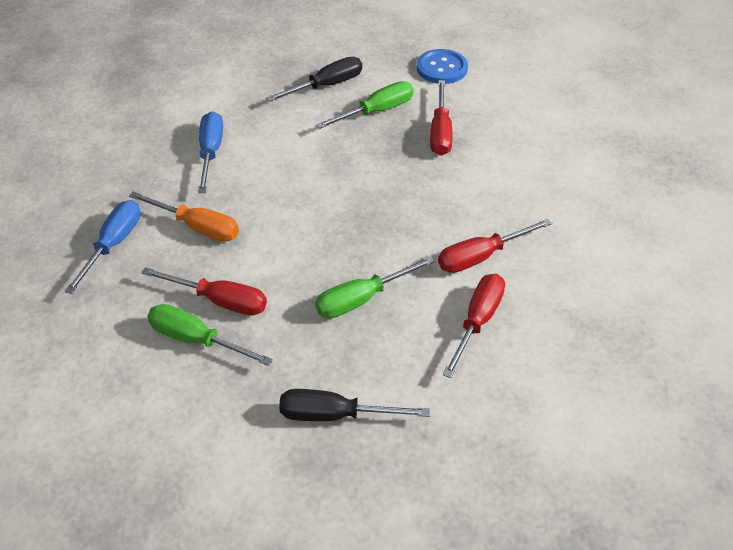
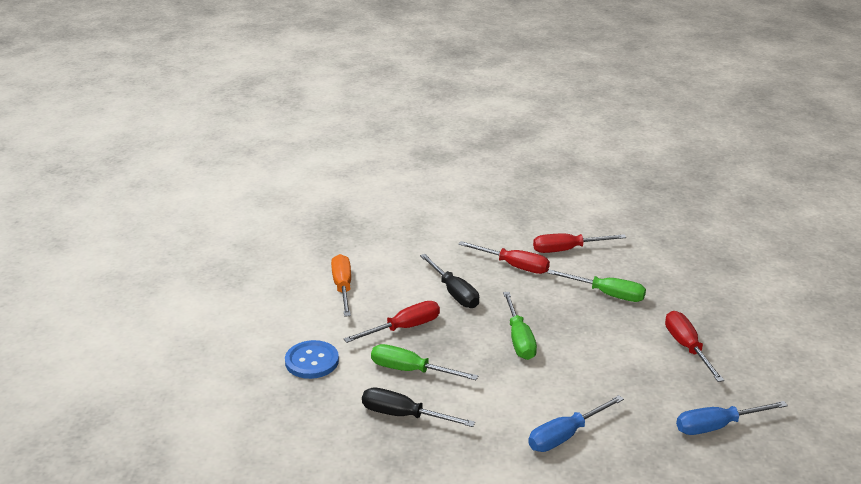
camera: 125 degrees left, 15 degrees down
orange screwdriver [129,191,239,242] -> orange screwdriver moved to [331,254,351,317]
green screwdriver [147,304,273,366] -> green screwdriver moved to [503,292,537,360]
black screwdriver [279,389,430,421] -> black screwdriver moved to [420,254,479,308]

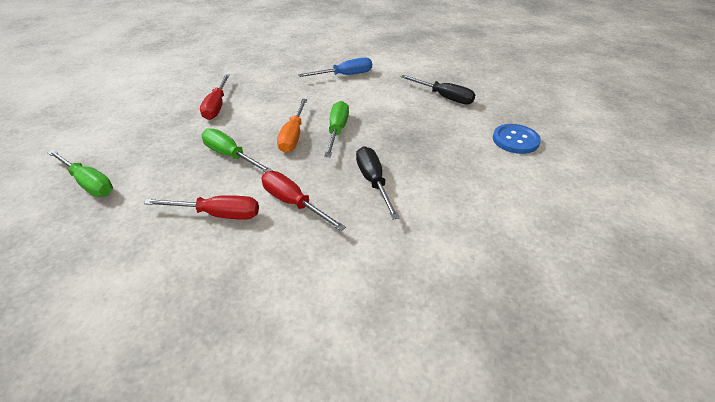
camera: 165 degrees left, 10 degrees up
orange screwdriver [331,254,351,317] -> orange screwdriver moved to [277,99,307,152]
red screwdriver [344,301,440,343] -> none
green screwdriver [371,344,478,380] -> green screwdriver moved to [48,150,113,197]
blue screwdriver [676,401,788,435] -> none

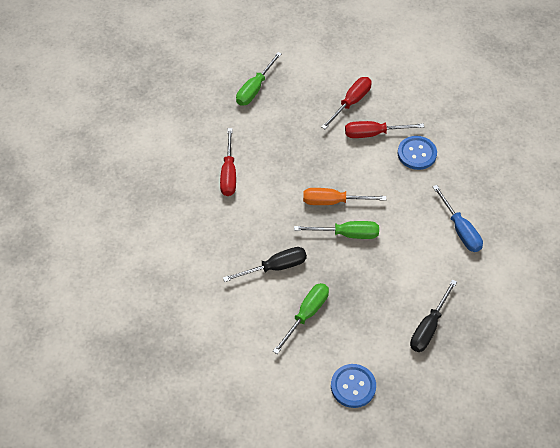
camera: 85 degrees right, 15 degrees up
green screwdriver [202,128,273,172] -> green screwdriver moved to [273,283,329,354]
red screwdriver [262,171,346,231] -> red screwdriver moved to [321,77,372,129]
none -> blue button [398,136,437,170]

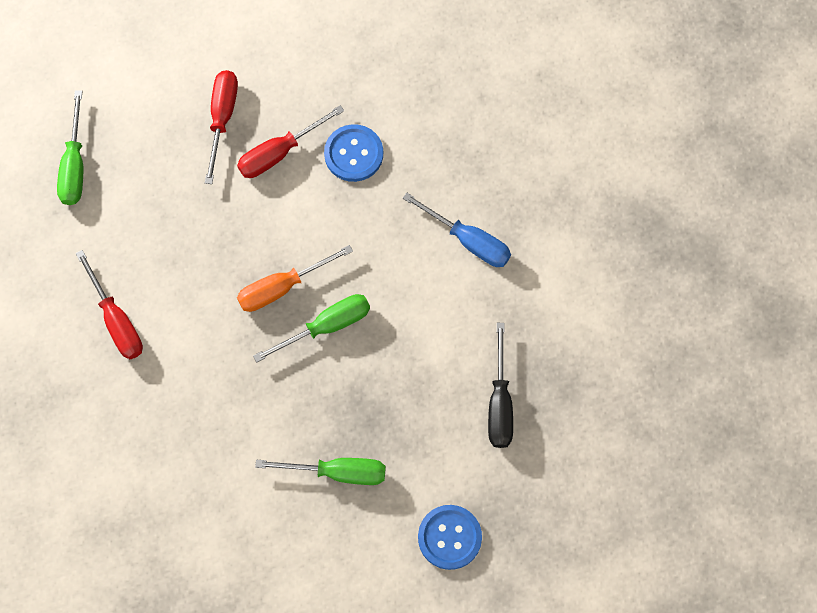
camera: 30 degrees left, 15 degrees up
black screwdriver [223,247,307,282] -> none
green screwdriver [273,283,329,354] -> green screwdriver turned 90 degrees clockwise [255,458,386,485]

